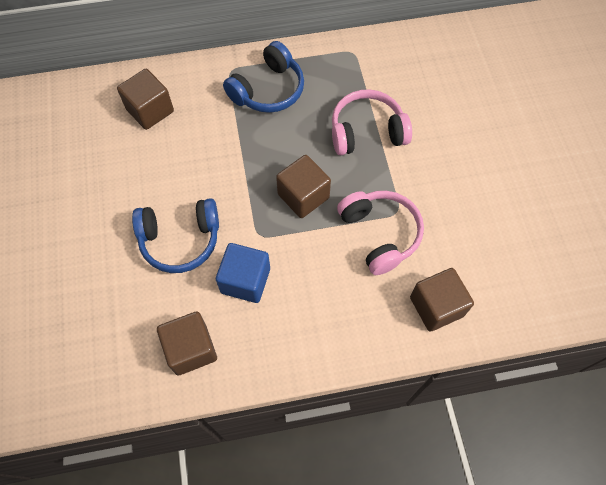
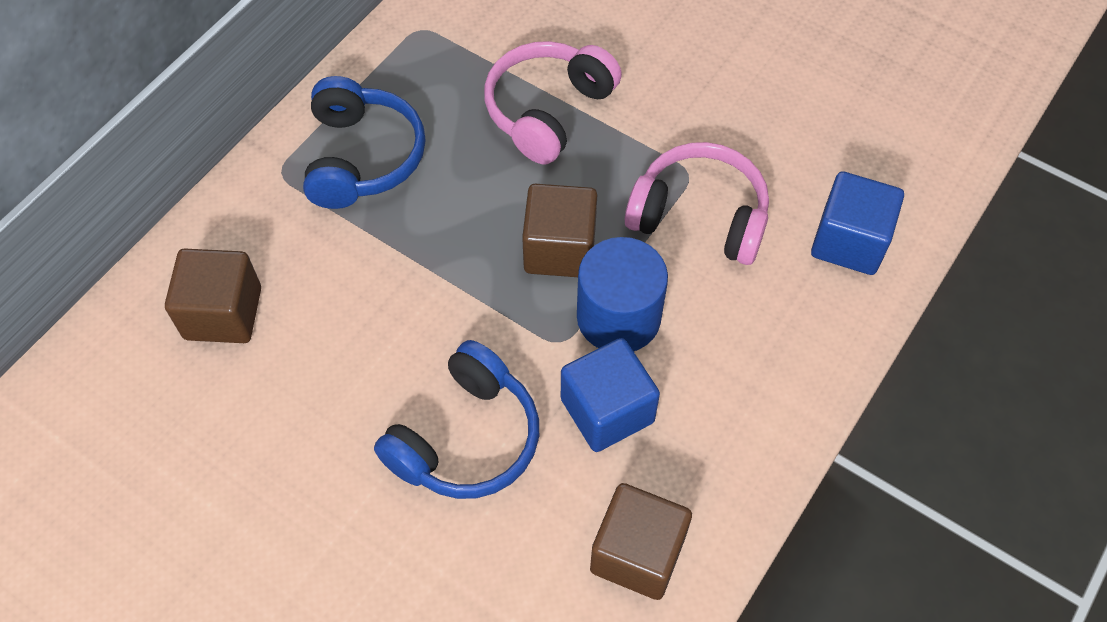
camera: 45 degrees left, 5 degrees down
brown cube [410,268,474,332] -> blue cube [811,171,904,275]
none -> blue cylinder [577,237,668,352]

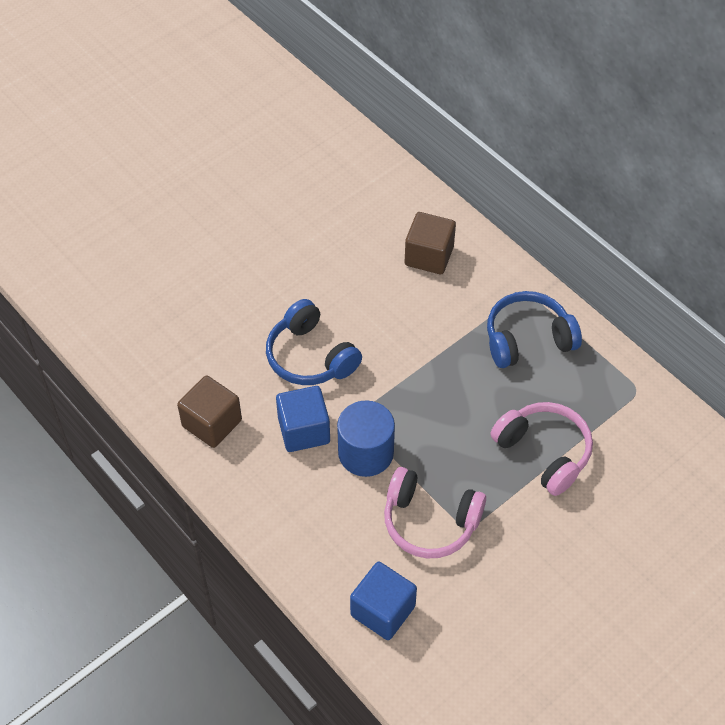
camera: 105 degrees right, 5 degrees down
blue headphones [303,76,426,209] -> blue headphones turned 150 degrees clockwise [487,291,582,368]
brown cube [522,184,597,277] -> none
pink headphones [625,142,769,265] -> pink headphones turned 75 degrees clockwise [384,467,486,558]

